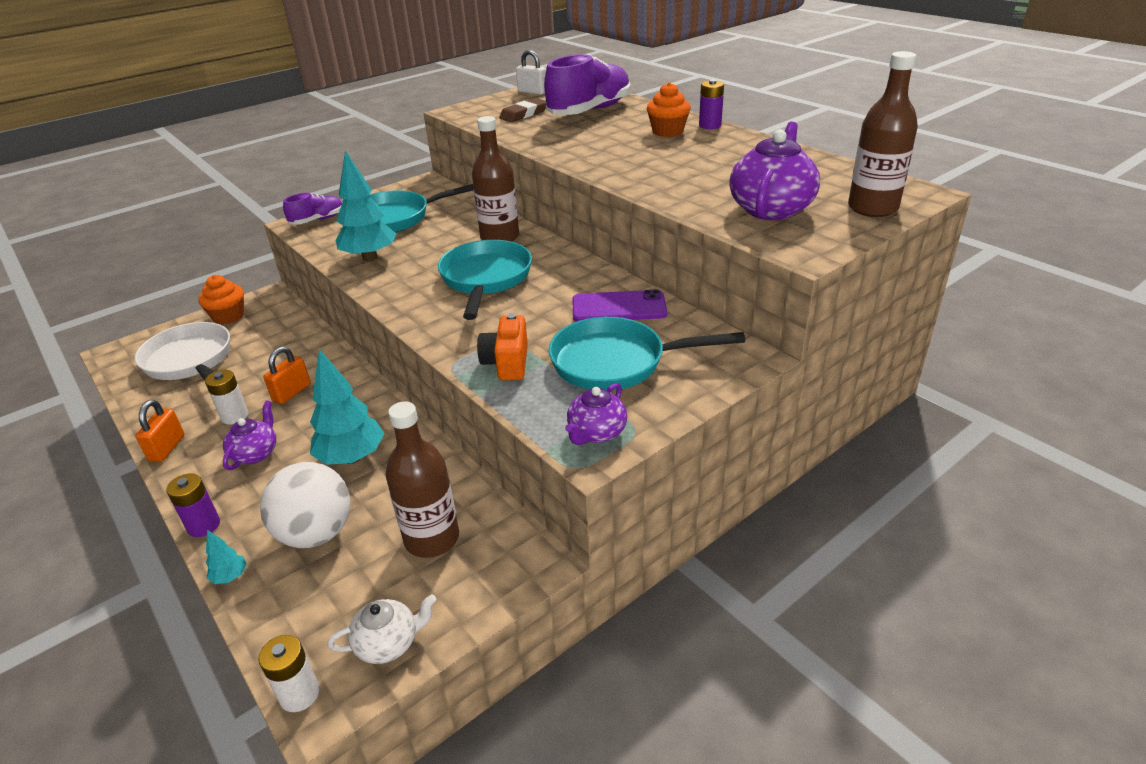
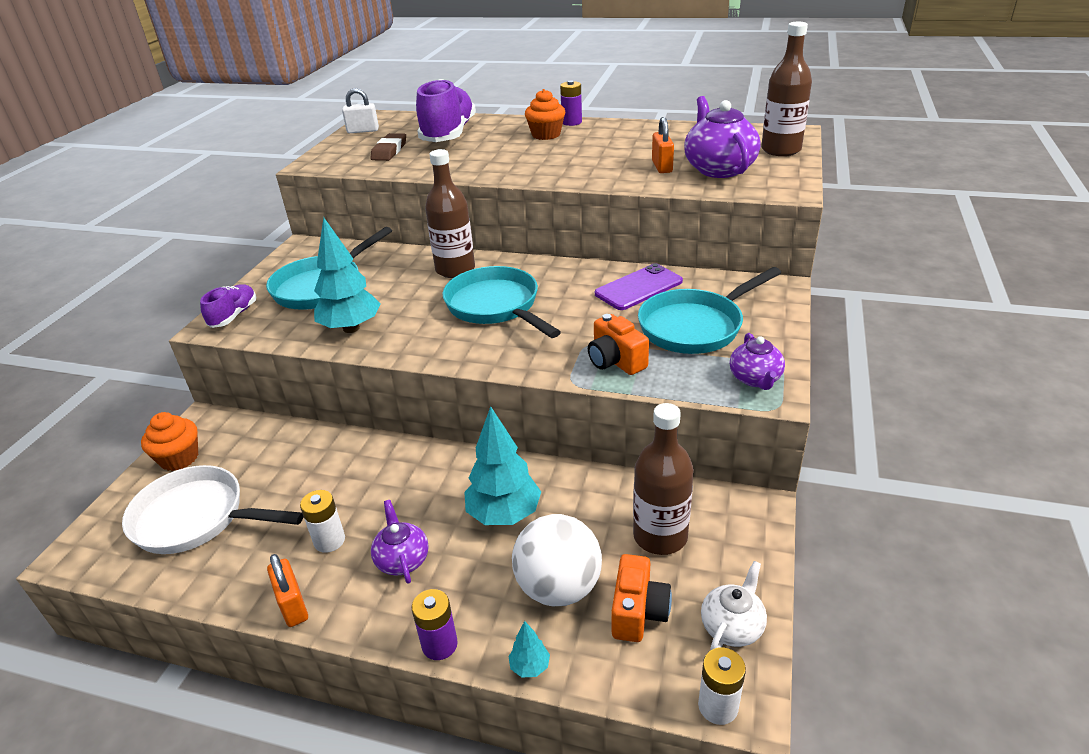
camera: 35 degrees left, 0 degrees up
orange padlock [263,347,310,404] -> orange padlock moved to [652,117,674,173]
none -> orange camera [612,554,672,642]

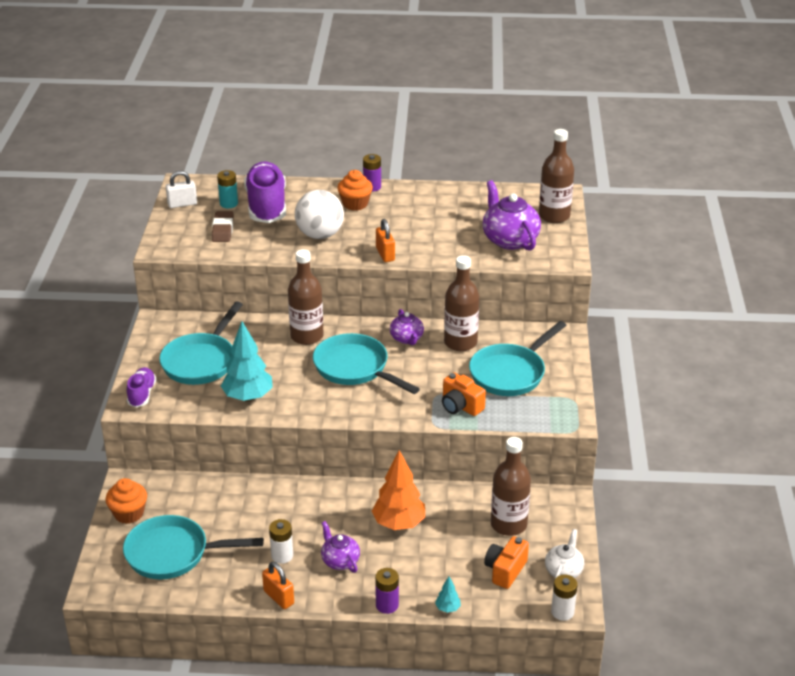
camera: 15 degrees left, 0 degrees up
white pan [122,465,304,554] -> turquoise pan [123,515,264,579]
turquoise tree [464,406,541,525] -> orange tree [372,450,425,530]
white ball [512,514,602,606] -> white ball moved to [295,190,344,239]
purple phone [595,263,683,310] -> brown bottle [444,255,479,351]
orange camera [612,554,672,642] -> orange camera turned 150 degrees counterclockwise [484,536,529,589]
orange padlock [652,117,674,173] -> orange padlock moved to [376,219,395,262]
purple teapot [730,333,785,390] -> purple teapot moved to [390,309,424,345]
none -> turquoise battery [217,170,238,208]

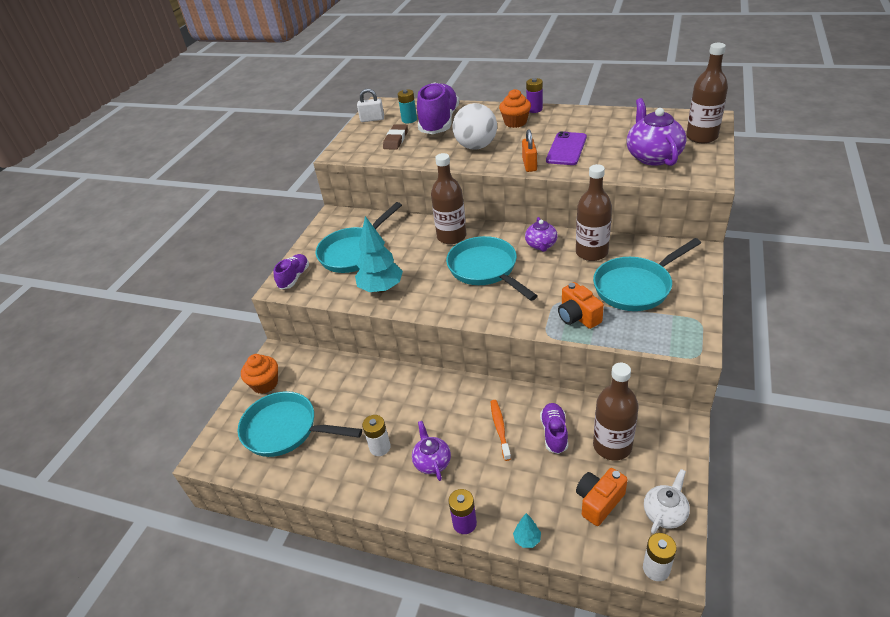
camera: 20 degrees right, 5 degrees up
orange padlock [262,562,294,609] -> none
orange tree [372,450,425,530] -> orange toothbrush [491,400,511,461]
none -> purple shoe [540,403,568,454]
none -> purple phone [546,131,587,165]

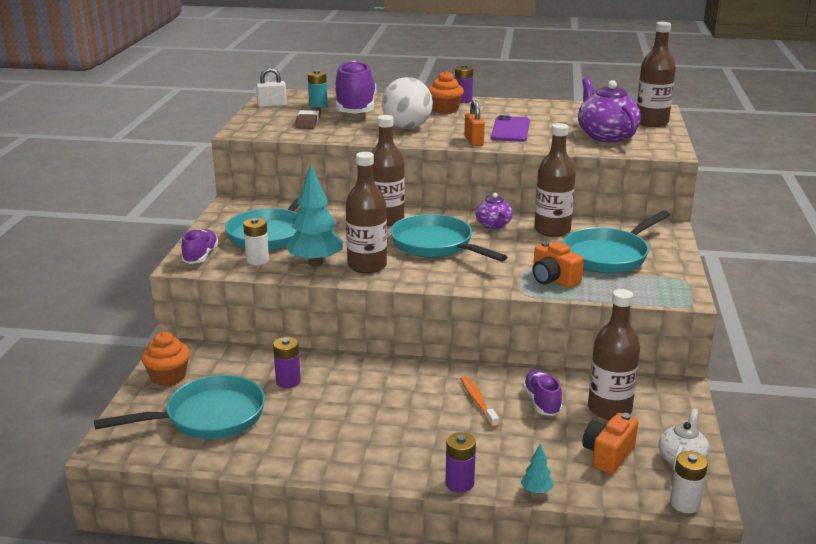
camera: 15 degrees left, 15 degrees down
turquoise pan [238,391,362,457] -> turquoise pan turned 150 degrees clockwise [94,375,265,439]
white battery [362,415,391,456] -> white battery moved to [243,218,269,265]
purple teapot [412,421,451,481] -> none
none -> purple battery [273,337,301,388]
none -> brown bottle [346,152,387,274]

